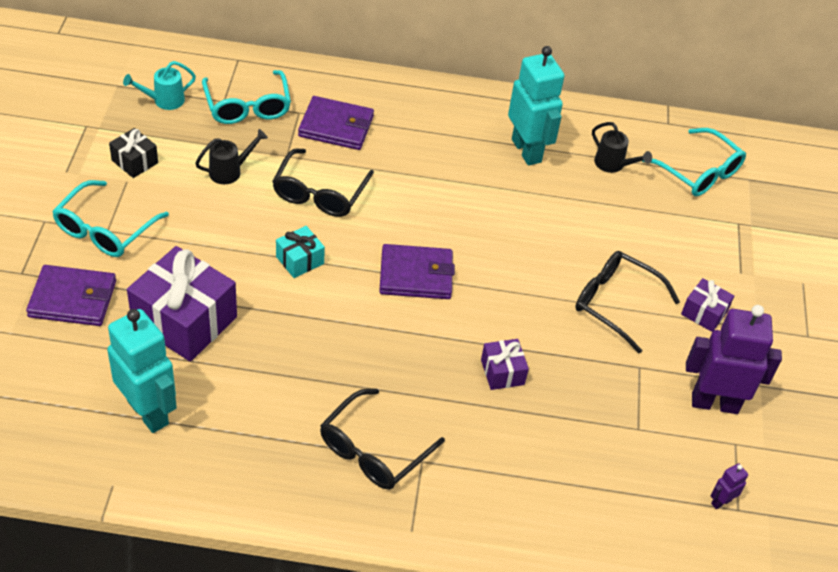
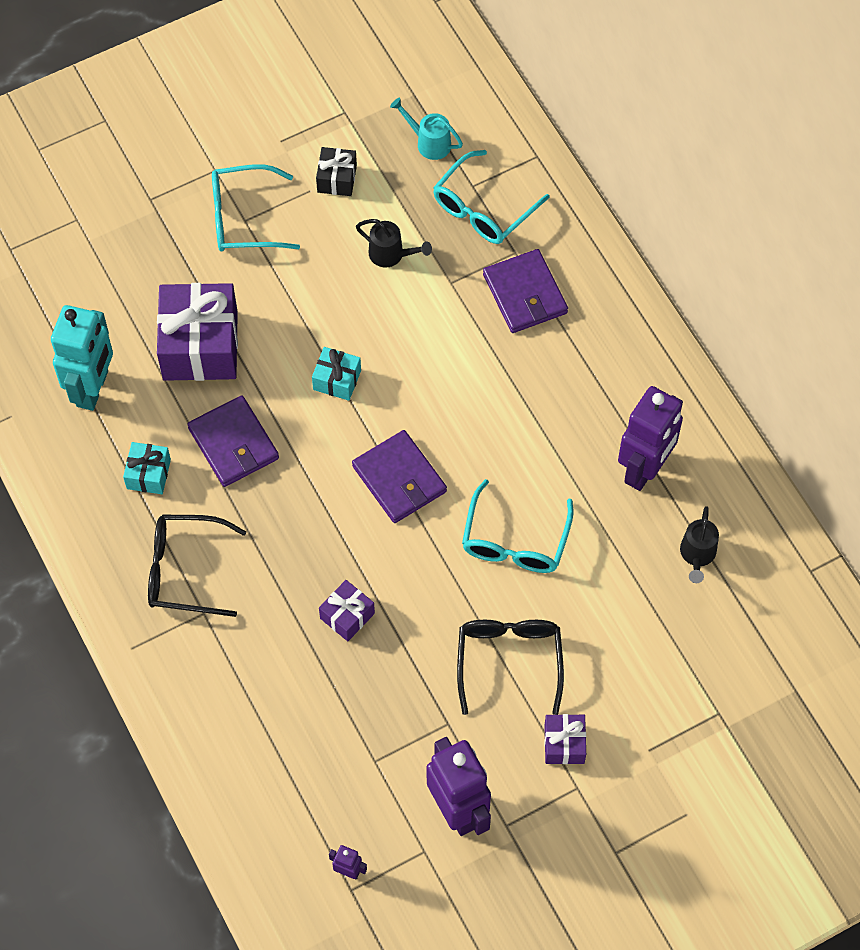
camera: 60 degrees right, 15 degrees up
purple wallet [26,265,116,326] -> purple wallet moved to [187,395,279,487]
black glasses [272,149,374,217] -> none
turquoise robot [508,46,565,166] -> purple robot [618,386,683,491]
turquoise glasses [642,128,746,196] -> turquoise glasses moved to [462,479,573,573]
none -> turquoise gift [123,442,171,494]

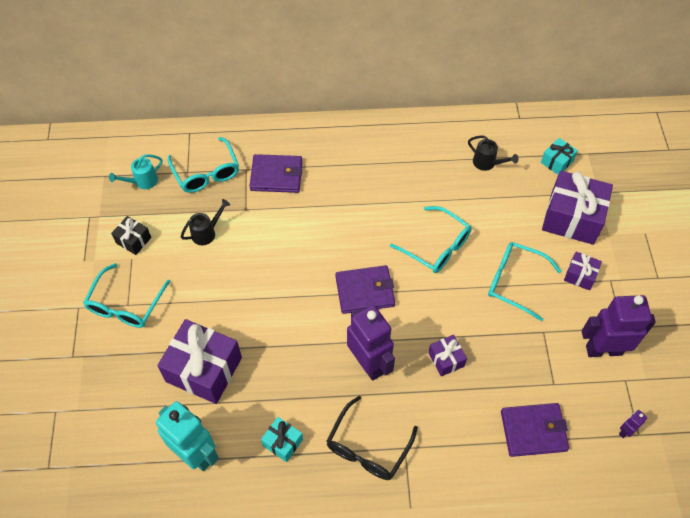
camera: 65 degrees left, 5 degrees down
purple wallet [187,395,279,487] -> purple wallet moved to [501,403,569,457]
turquoise gift [312,347,361,401] -> turquoise gift moved to [541,138,578,175]
black glasses [457,620,564,715] -> turquoise glasses [488,242,561,321]
purple robot [618,386,683,491] -> purple robot moved to [347,305,395,381]
none -> purple gift [542,171,613,245]

